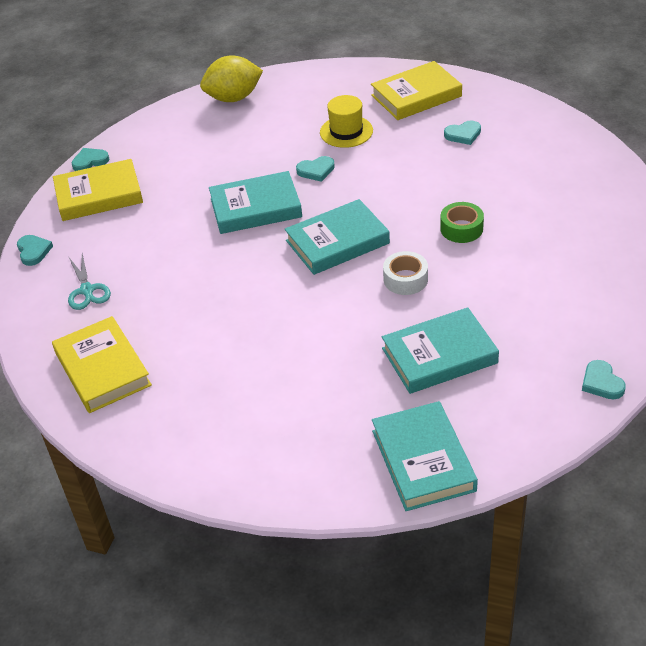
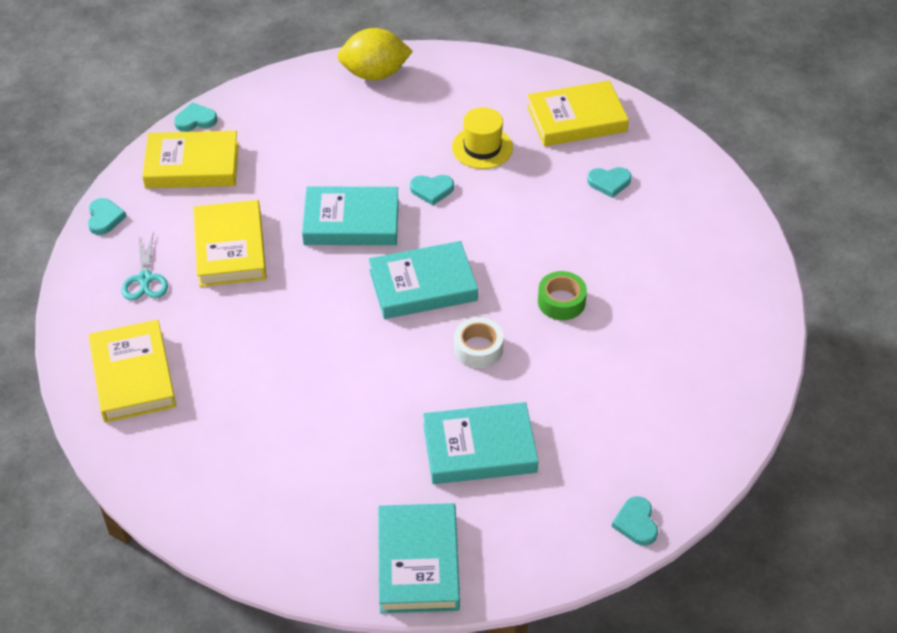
camera: 10 degrees right, 5 degrees up
none -> yellow book [193,200,267,287]

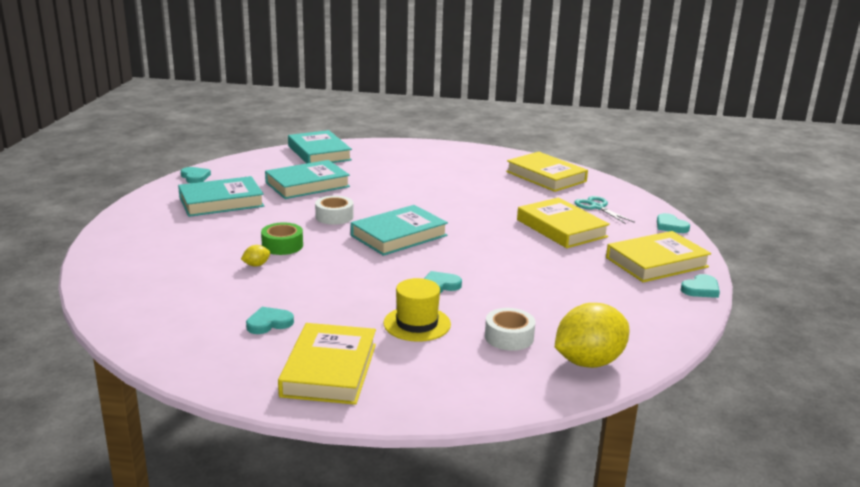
camera: 155 degrees right, 25 degrees down
turquoise book [302,187,399,245] -> turquoise book moved to [178,176,264,217]
yellow book [527,80,629,146] -> yellow book turned 45 degrees counterclockwise [278,323,376,405]
none -> yellow lemon [241,245,270,266]
none -> white tape [485,308,535,351]

